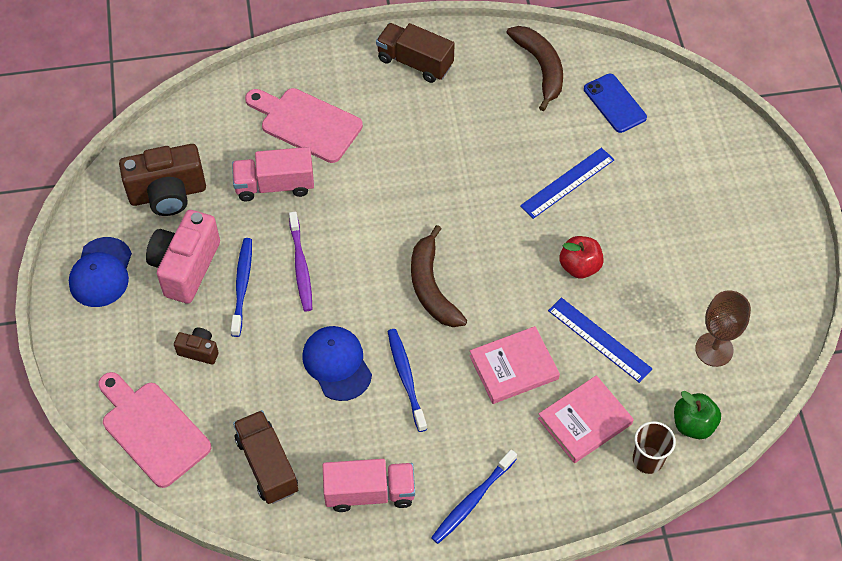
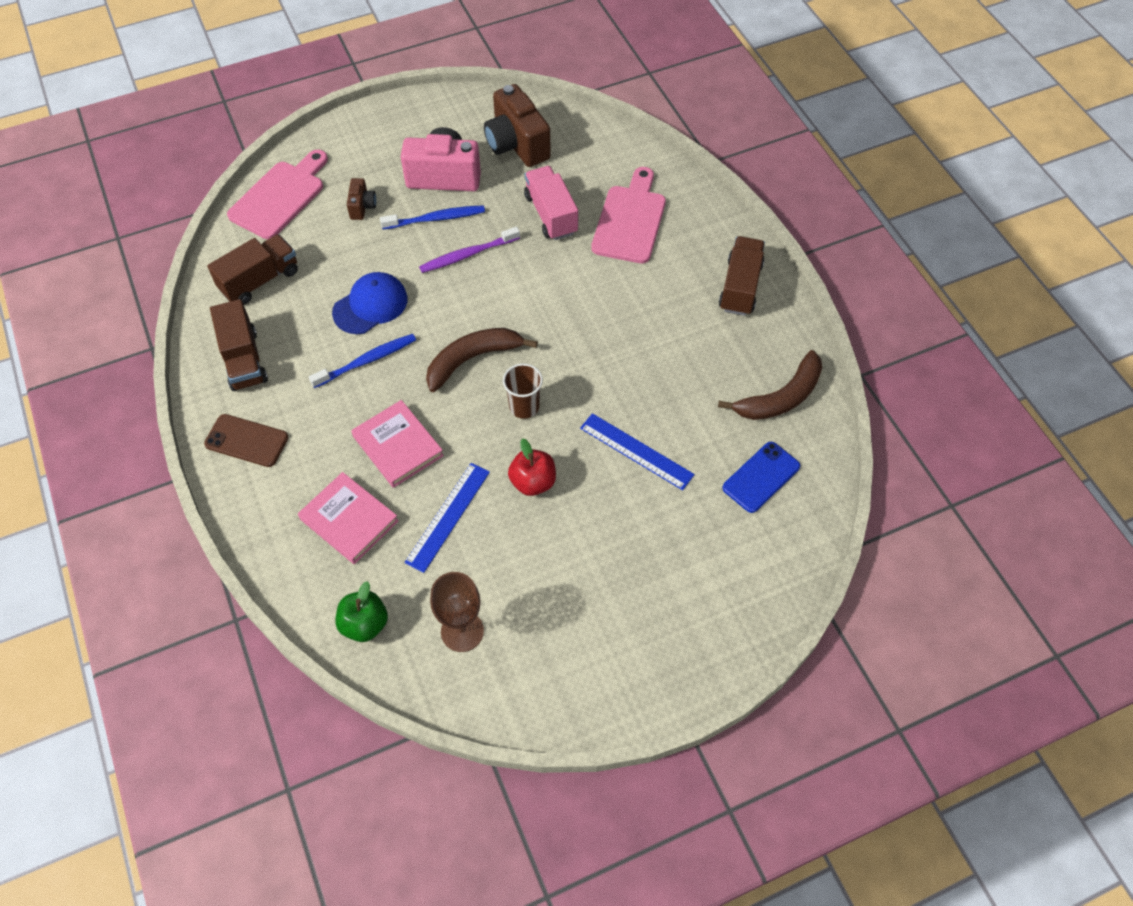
camera: 75 degrees right, 0 degrees up
blue cap [69,237,132,307] -> none
pink truck [323,459,415,512] -> brown truck [210,299,268,391]
blue toothbrush [431,449,517,544] -> brown phone [204,414,289,467]
brown cup [633,421,676,474] -> brown cup moved to [503,363,543,419]

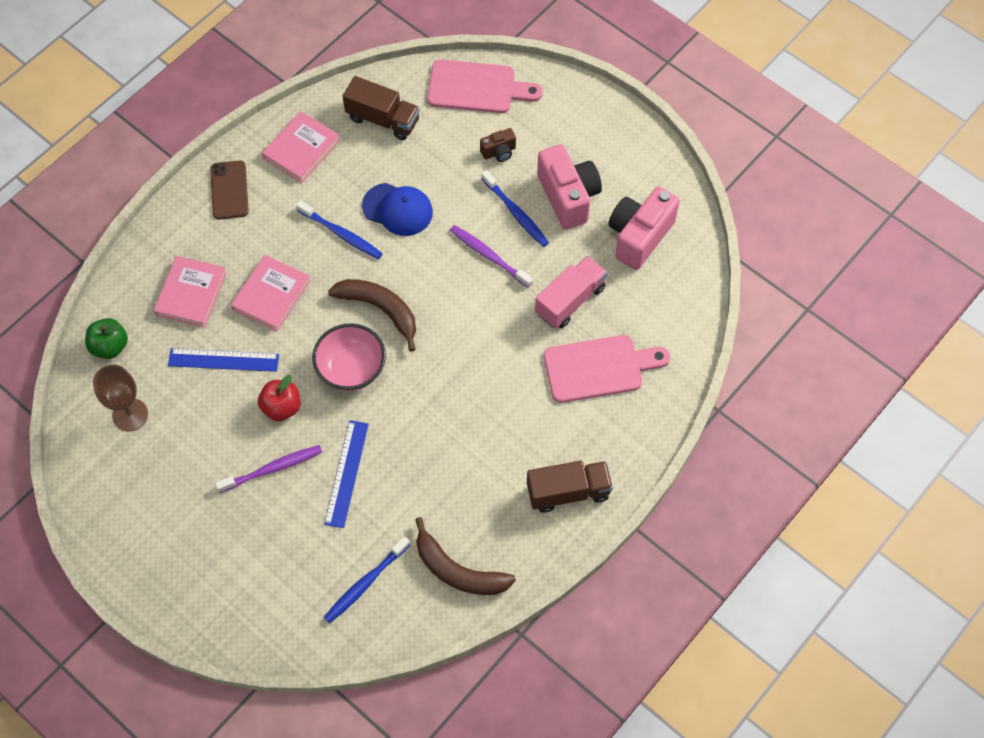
camera: 65 degrees right, 5 degrees up
brown truck [210,299,268,391] -> pink book [262,111,340,183]
brown camera [484,84,551,167] -> pink camera [609,187,680,270]
brown cup [503,363,543,419] -> pink bowl [312,323,386,391]
blue phone [722,442,800,513] -> blue toothbrush [324,536,410,623]
none -> purple toothbrush [215,445,322,493]

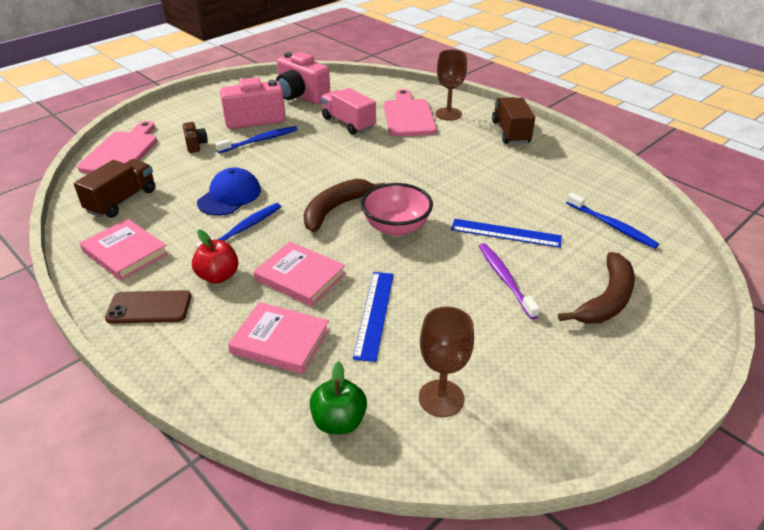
camera: 85 degrees left, 25 degrees down
red apple [258,375,300,421] -> red apple moved to [192,230,238,284]
brown banana [415,517,516,595] -> brown banana moved to [558,252,635,324]
purple toothbrush [450,225,533,287] -> none
none -> brown goblet [435,50,467,120]

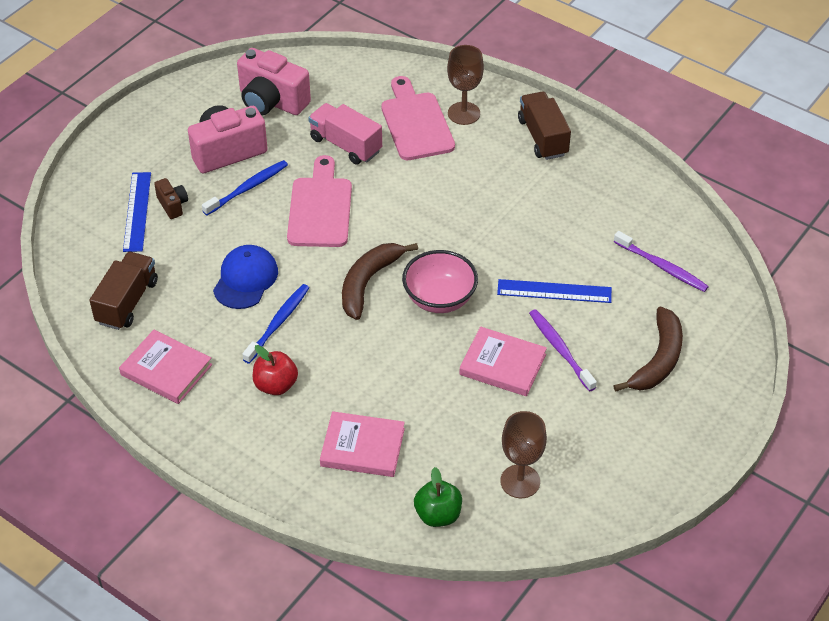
camera: 10 degrees left, 10 degrees up
pink cutting board [77,121,157,173] -> pink cutting board moved to [287,155,352,247]
brown phone [105,290,191,324] -> none
pink book [253,242,346,306] -> pink book moved to [459,327,547,396]
blue ruler [353,272,394,362] -> blue ruler moved to [123,172,151,252]
blue toothbrush [566,193,659,249] -> purple toothbrush [614,231,709,292]

